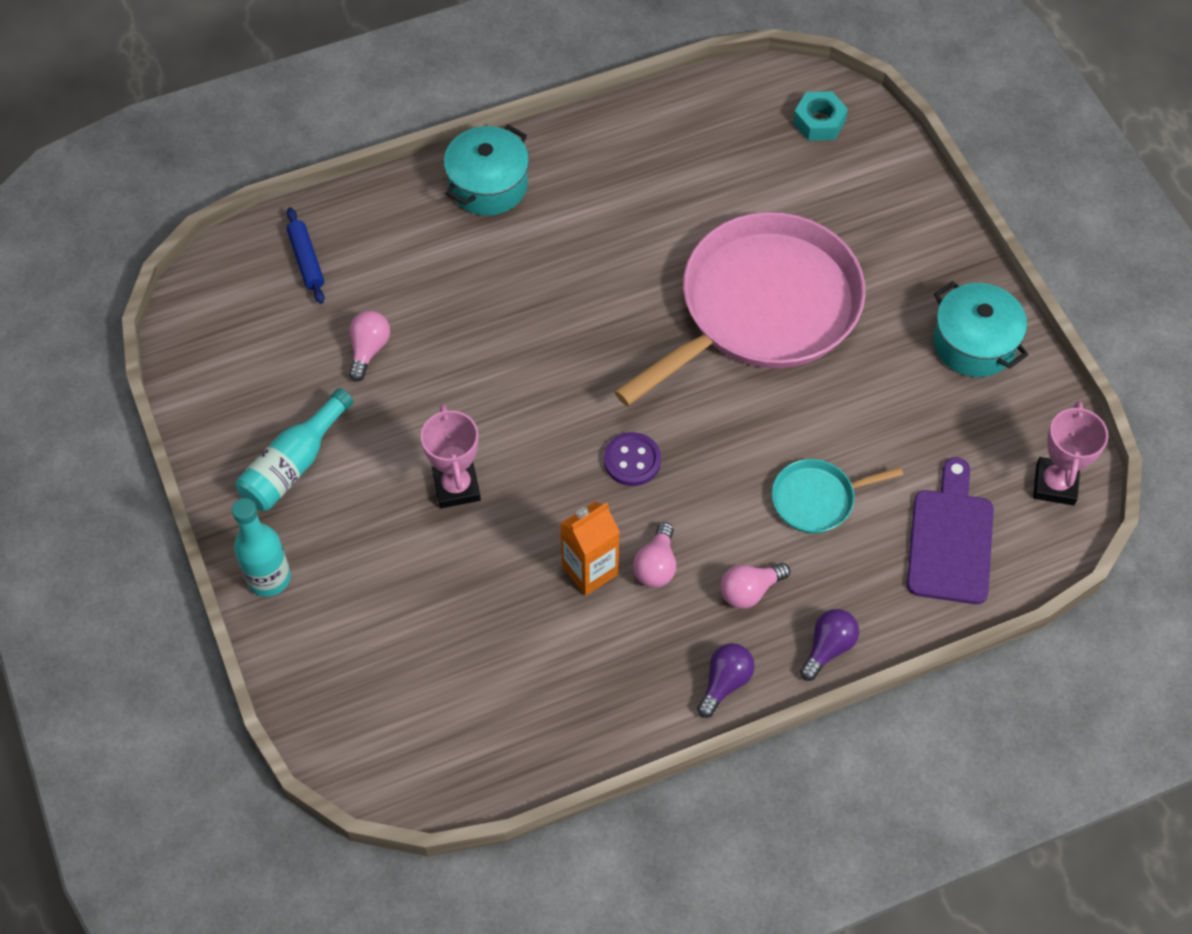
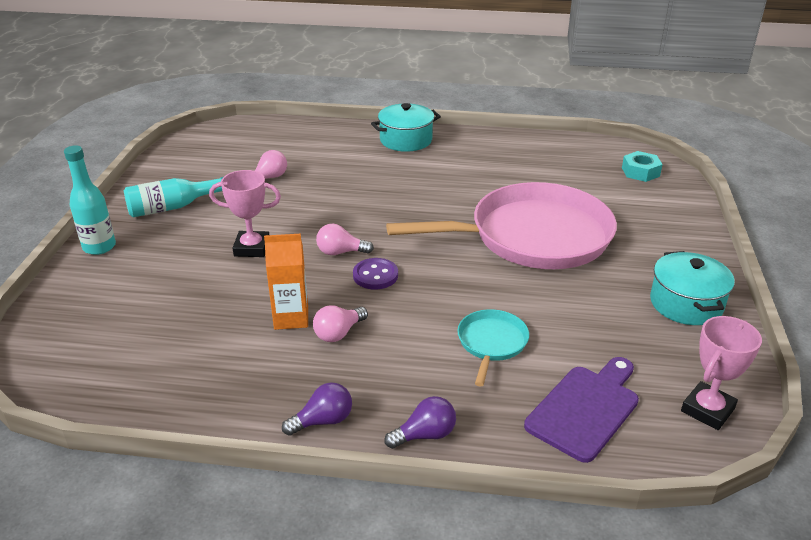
camera: 30 degrees right, 25 degrees down
blue rolling pin [287,207,325,304] -> none
pink trophy [421,404,481,508] -> pink trophy turned 75 degrees clockwise [209,170,281,257]
pink light bulb [720,563,790,609] -> pink light bulb moved to [316,223,374,255]
turquoise pan [772,459,903,533] -> turquoise pan turned 90 degrees clockwise [457,309,529,386]

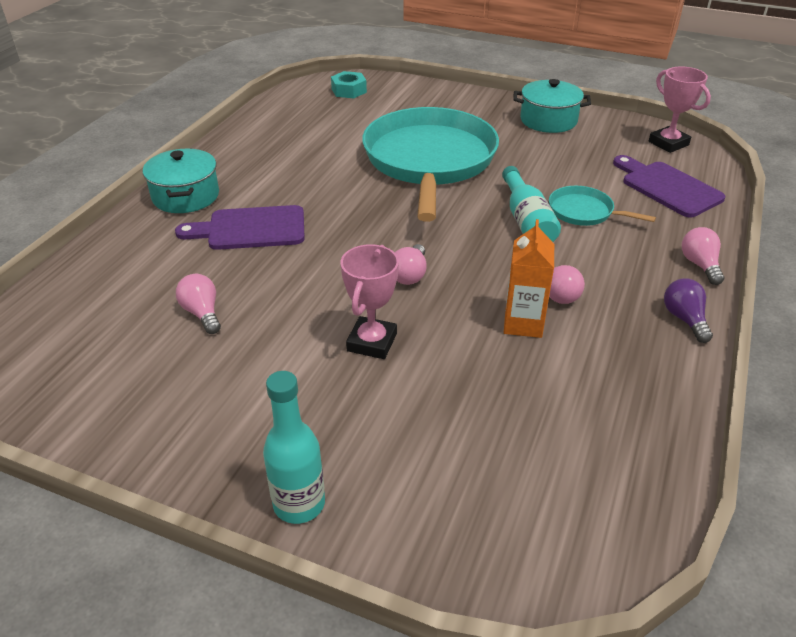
camera: 75 degrees left, 5 degrees up
turquoise bottle [124,177,223,217] -> turquoise bottle moved to [502,166,561,242]
purple button [353,258,398,290] -> none
purple light bulb [384,396,456,449] -> pink light bulb [682,227,724,285]
pink pan [386,182,617,269] -> turquoise pan [362,107,499,222]
none -> purple cutting board [175,205,305,250]

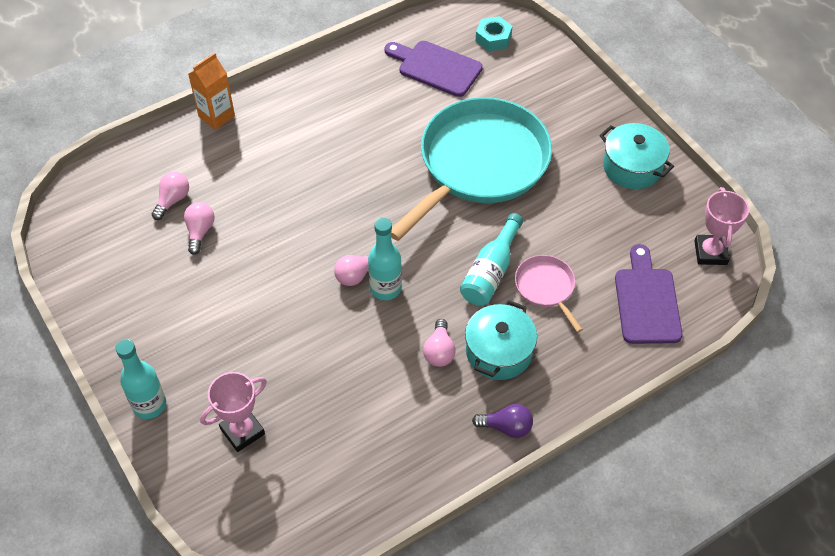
camera: 35 degrees right, 15 degrees up
turquoise pot [143,149,219,213] -> turquoise pot moved to [465,300,537,380]
purple cutting board [175,205,305,250] -> purple cutting board moved to [384,41,483,97]
pink trophy [341,244,399,359] -> pink trophy moved to [200,372,267,452]
orange carton [504,219,554,338] -> orange carton moved to [188,53,235,130]
turquoise pan [549,186,656,226] -> pink pan [515,255,583,332]
purple light bulb [664,278,713,343] -> purple light bulb turned 75 degrees clockwise [472,404,533,438]
pink light bulb [682,227,724,285] -> pink light bulb moved to [151,172,189,220]
none -> turquoise bottle [368,217,402,300]

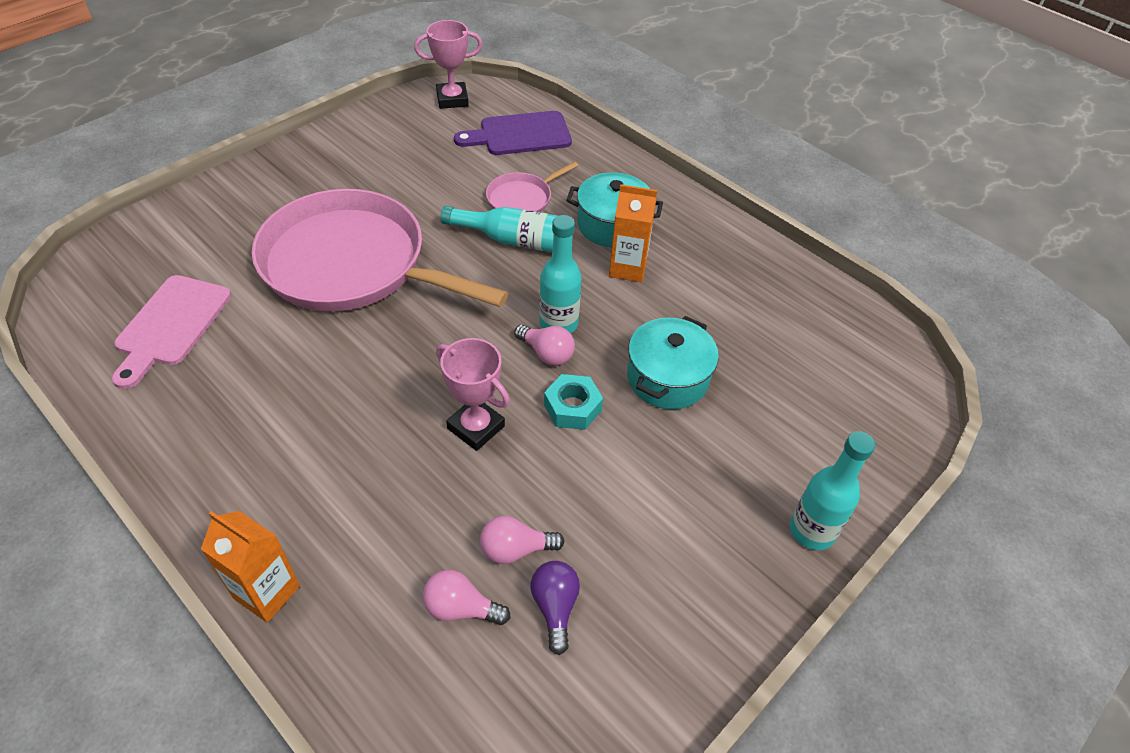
camera: 105 degrees left, 5 degrees down
pink trophy [200,372,267,452] -> pink trophy moved to [436,338,510,451]
purple cutting board [384,41,483,97] -> pink cutting board [112,275,231,389]
turquoise pan [391,97,552,241] -> pink pan [252,189,508,311]
pink light bulb [423,319,456,367] -> orange carton [609,184,657,282]
purple light bulb [472,404,533,438] -> purple light bulb moved to [531,561,580,655]
turquoise nut [476,16,512,51] -> turquoise nut moved to [544,374,603,430]
turquoise pot [599,123,674,189] -> turquoise pot moved to [627,316,719,409]

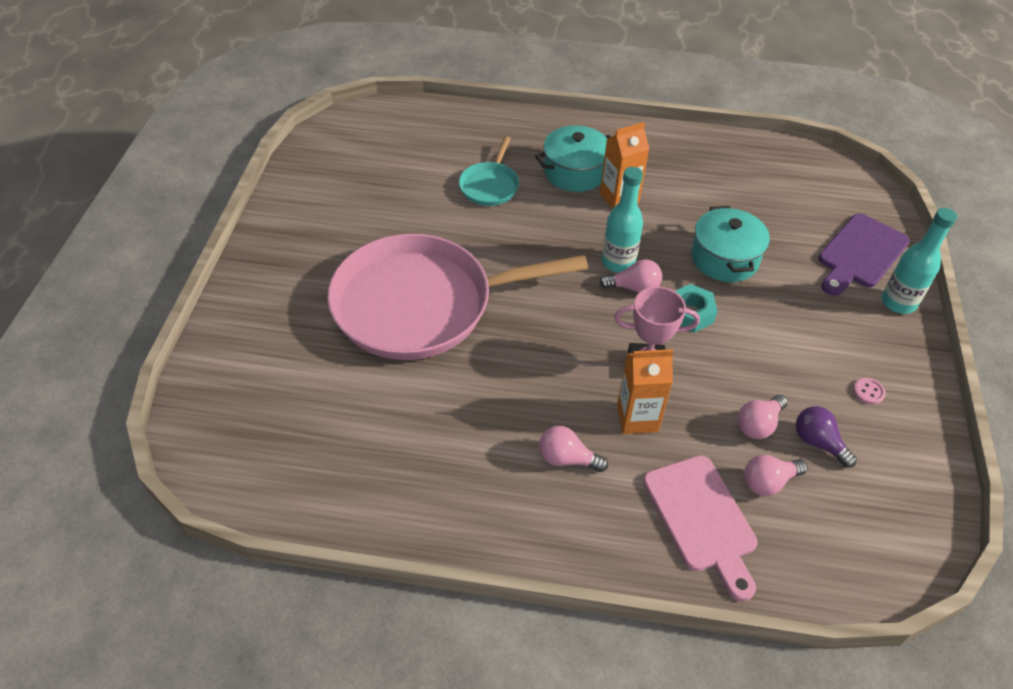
camera: 35 degrees left, 0 degrees up
pink cutting board [112,275,231,389] -> pink cutting board moved to [643,455,757,601]
orange carton [201,511,300,622] -> orange carton moved to [617,349,674,434]
pink trophy [414,20,482,109] -> none
turquoise bottle [441,206,557,252] -> none
purple cutting board [454,111,572,155] -> purple cutting board moved to [819,213,909,296]
pink pan [486,161,579,212] -> turquoise pan [459,136,519,206]
none -> pink light bulb [539,426,608,472]
none -> pink button [853,378,886,405]

